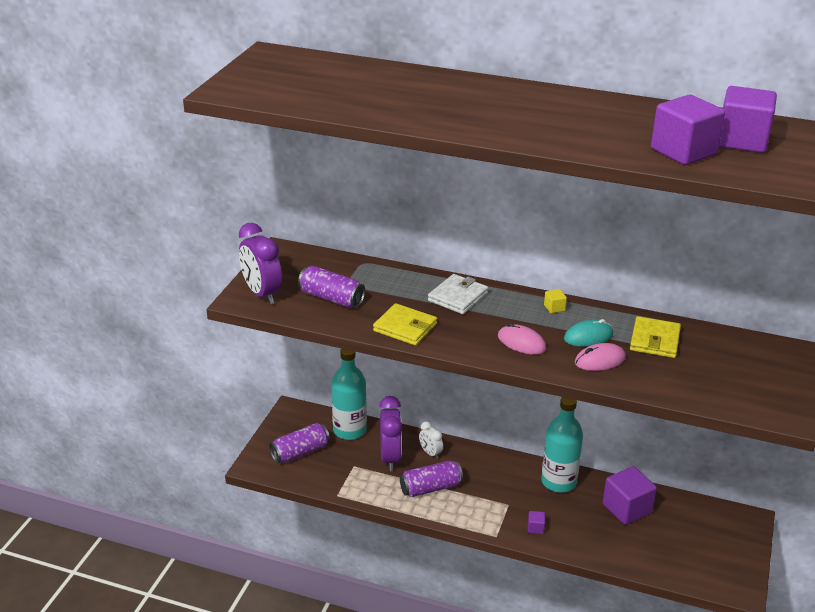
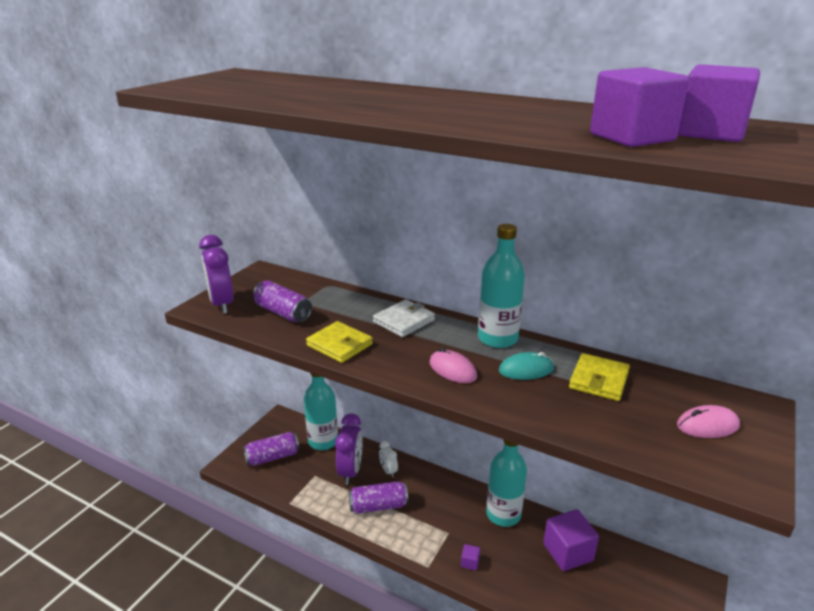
camera: 10 degrees right, 5 degrees down
yellow cube [544,289,567,313] -> turquoise bottle [478,224,525,348]
pink mouse [575,343,626,371] -> pink mouse moved to [677,405,740,438]

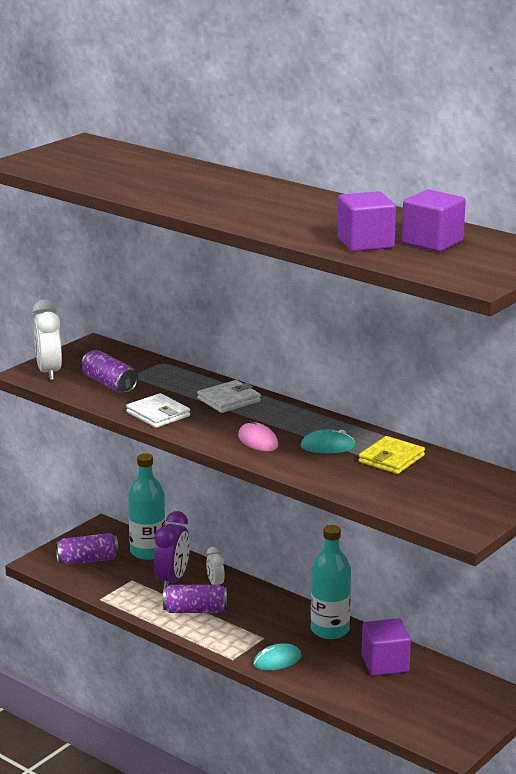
camera: 10 degrees right, 5 degrees down
purple clock [199,235,234,314] -> white clock [33,299,62,380]
yellow wallet [306,321,373,363] -> white wallet [126,393,190,428]
purple cube [461,544,480,571] -> turquoise mouse [253,643,302,671]
turquoise bottle [478,224,525,348] -> none
pink mouse [677,405,740,438] -> none

